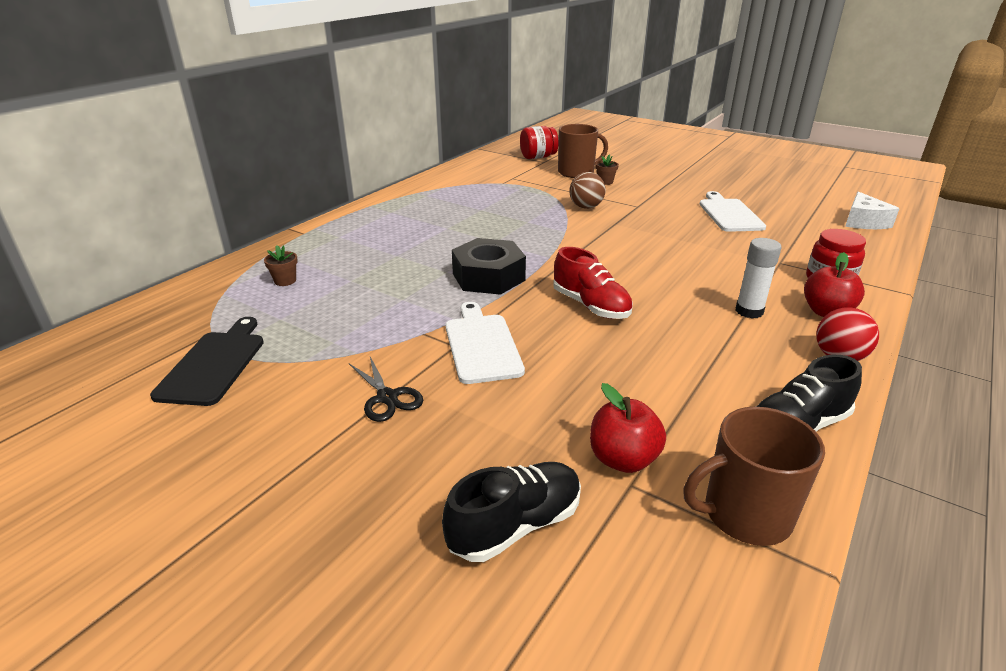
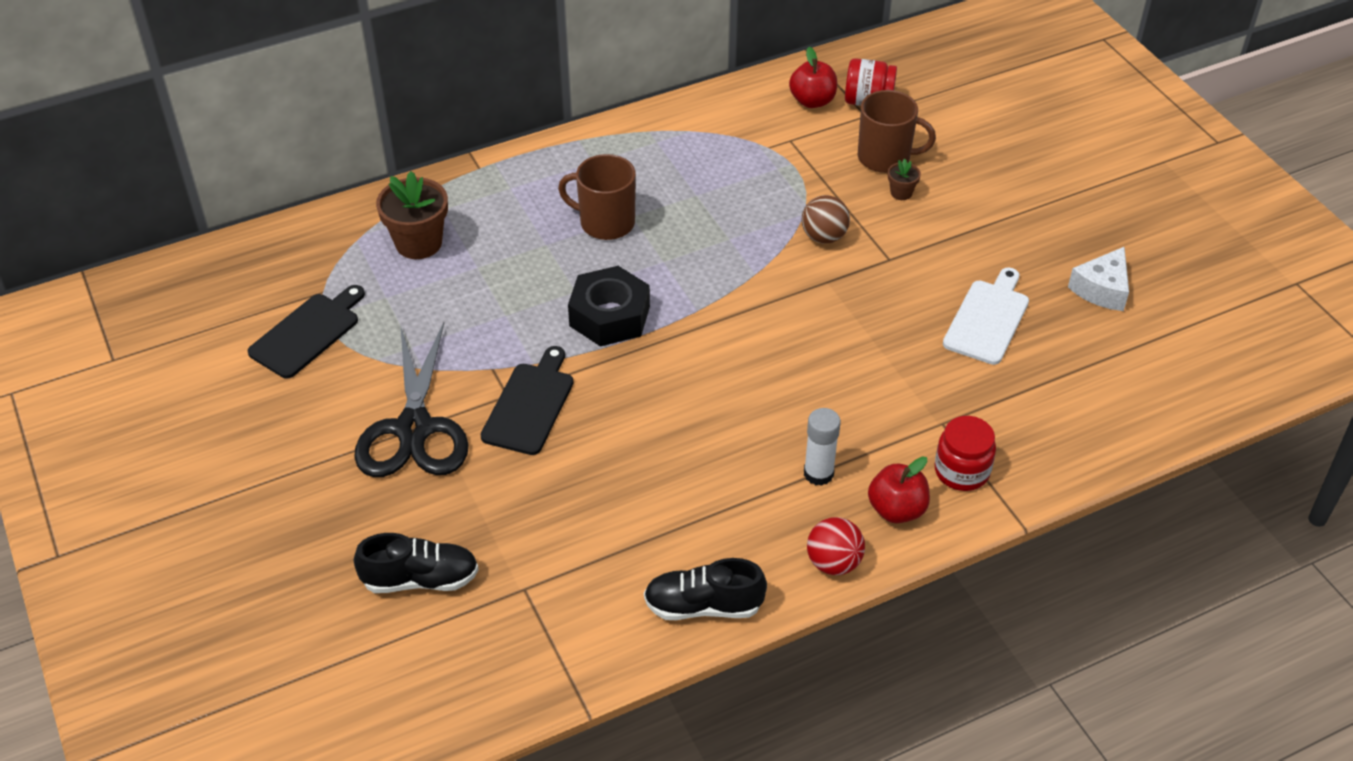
camera: 30 degrees right, 15 degrees up
brown flower pot [264,245,298,286] -> brown flower pot [376,171,448,259], size x2.07
black scissors [349,357,423,422] -> black scissors [354,322,469,477], size x2.11
white cutting board [445,302,525,384] -> black cutting board [481,346,574,455]
red shoe [553,247,633,319] -> none
red apple [590,383,666,473] -> red apple moved to [789,47,837,108]
brown mug [683,407,825,546] -> brown mug moved to [558,154,636,240]
white cheese [845,192,900,229] -> white cheese moved to [1068,247,1129,311]

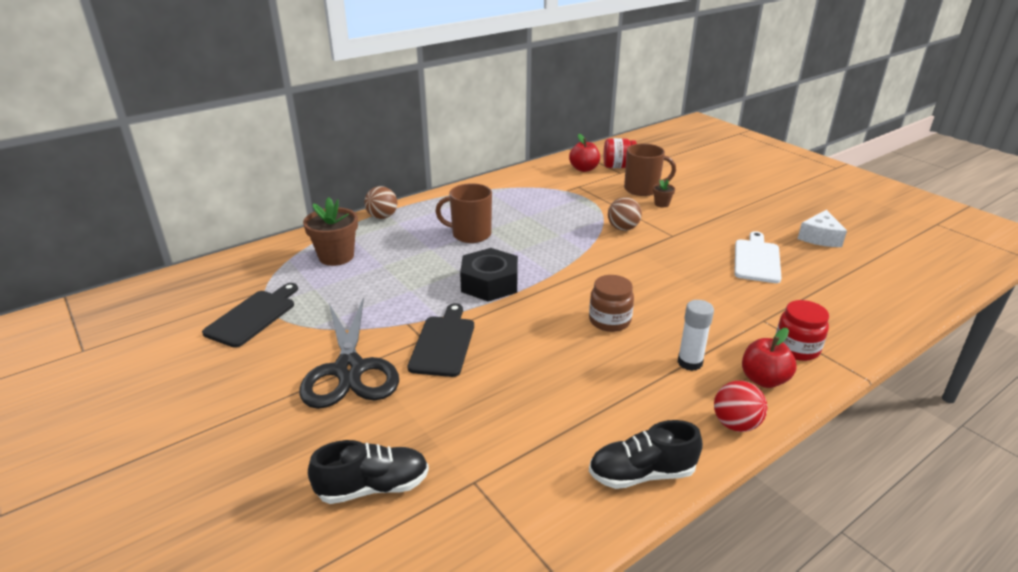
camera: 10 degrees left, 15 degrees down
none -> brown ball [364,186,397,219]
none -> brown jar [589,275,634,332]

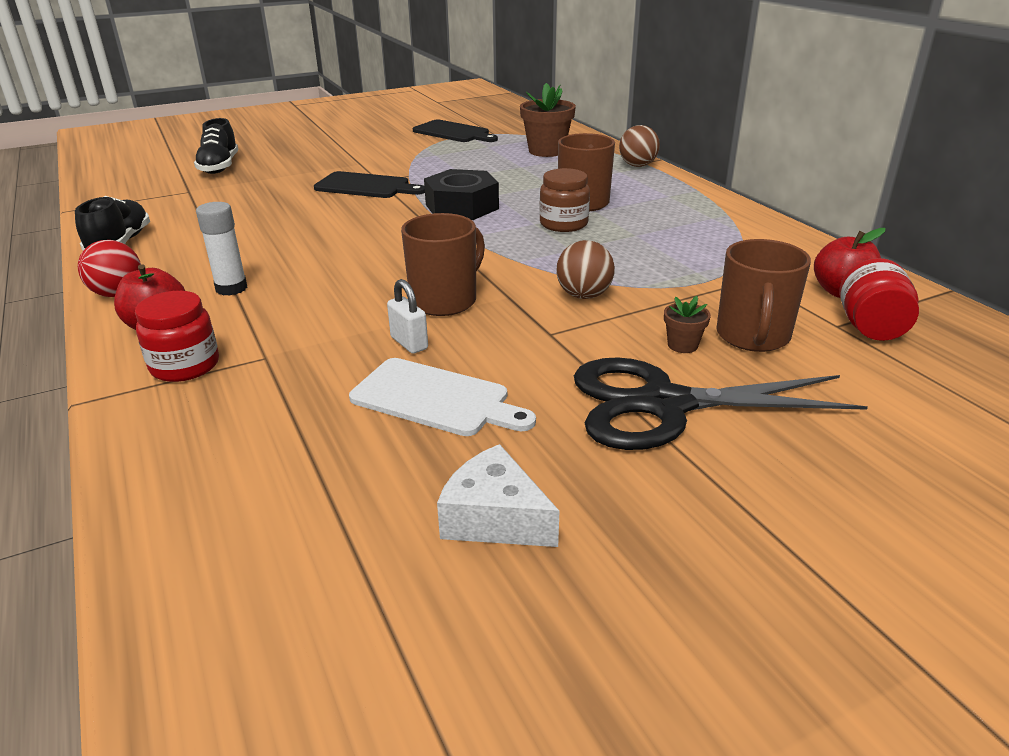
camera: 100 degrees right, 0 degrees up
black scissors [300,297,399,409] -> black scissors moved to [574,357,868,450]
brown jar [589,275,634,332] -> brown jar moved to [539,168,590,232]
none -> white padlock [387,279,428,354]
none -> brown mug [401,213,485,316]

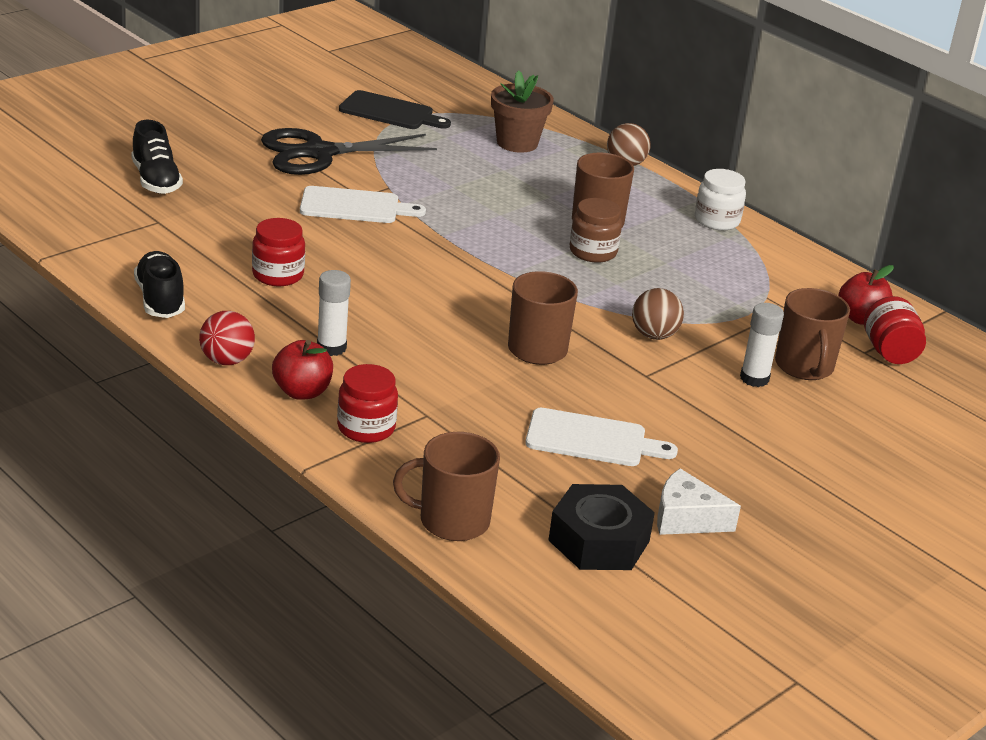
camera: 20 degrees left, 0 degrees up
black cutting board [314,171,425,198] -> white cutting board [300,186,426,223]
white padlock [387,279,428,354] -> none
black nut [424,169,499,220] -> black nut moved to [548,484,655,570]
black scissors [574,357,868,450] -> black scissors moved to [261,128,437,175]
brown flower pot [664,296,711,353] -> white glue stick [740,303,784,387]
none -> red jar [252,218,305,286]
none -> brown mug [393,432,500,541]
none -> white jar [695,169,746,230]

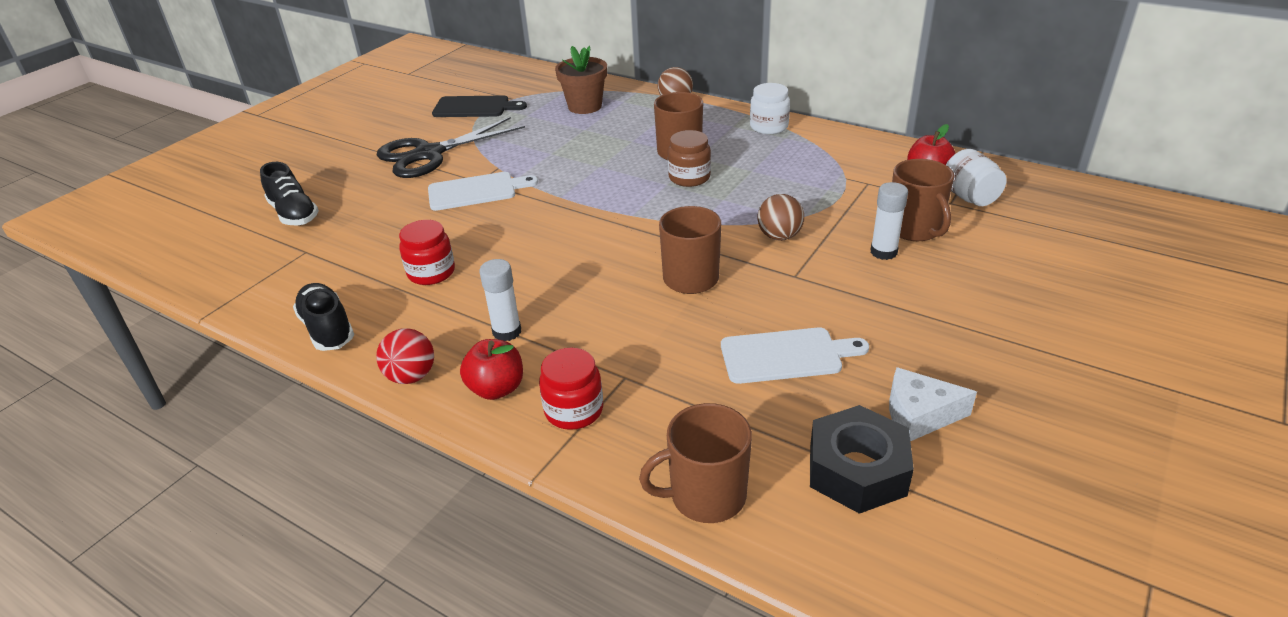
camera: 10 degrees left, 5 degrees up
red jar [864,296,926,364] -> white jar [946,149,1007,206]

